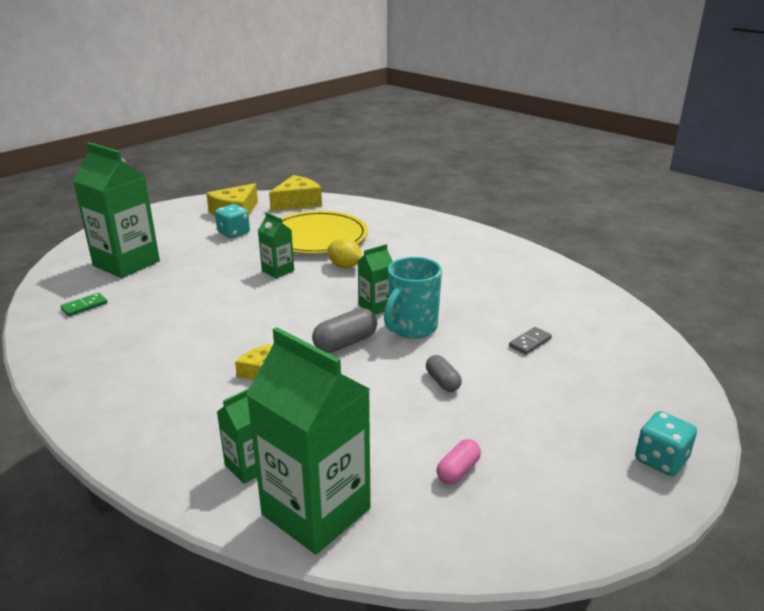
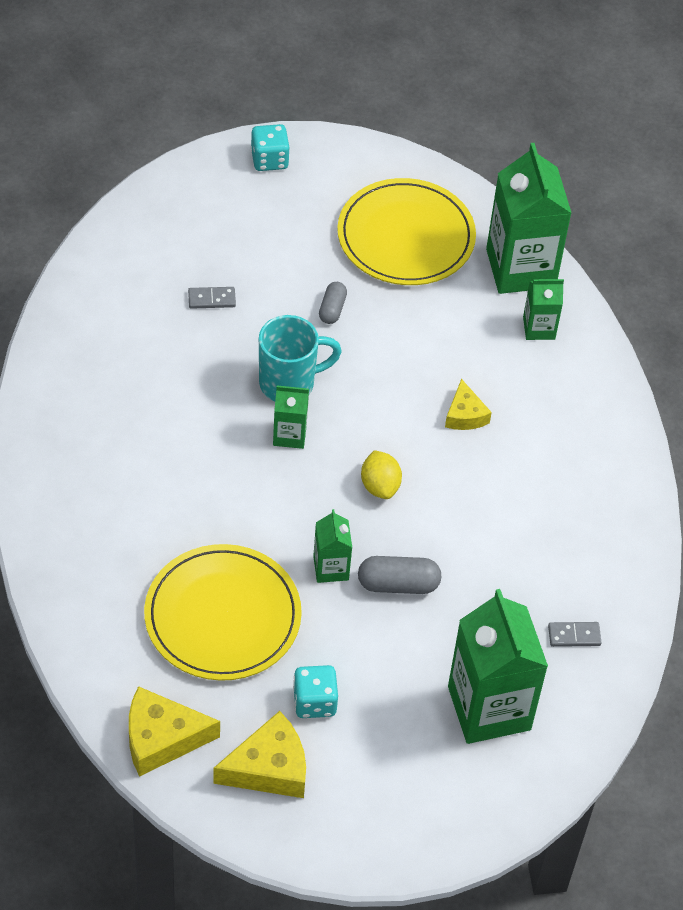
camera: 145 degrees left, 25 degrees up
green domino [61,293,107,316] -> grey domino [548,622,602,647]
grey capsule [312,308,377,353] -> grey capsule moved to [358,556,442,594]
yellow lemon [328,238,362,268] -> yellow lemon moved to [361,450,402,499]
pink capsule [437,439,481,484] -> yellow plate [337,178,476,285]

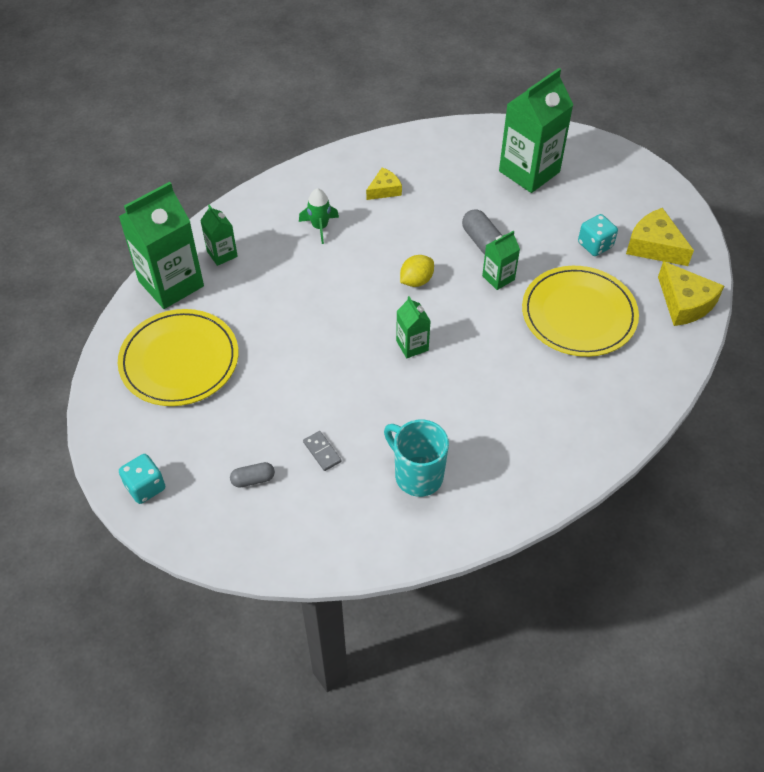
camera: 115 degrees left, 0 degrees up
turquoise mug [259,315,342,401] -> turquoise mug moved to [384,419,449,497]
grey capsule [319,282,347,324] -> grey capsule moved to [230,462,275,488]
yellow cheese [445,379,492,430] -> yellow cheese moved to [366,167,402,200]
grey domino [548,622,602,647] -> none
none -> green rocket [299,188,339,244]

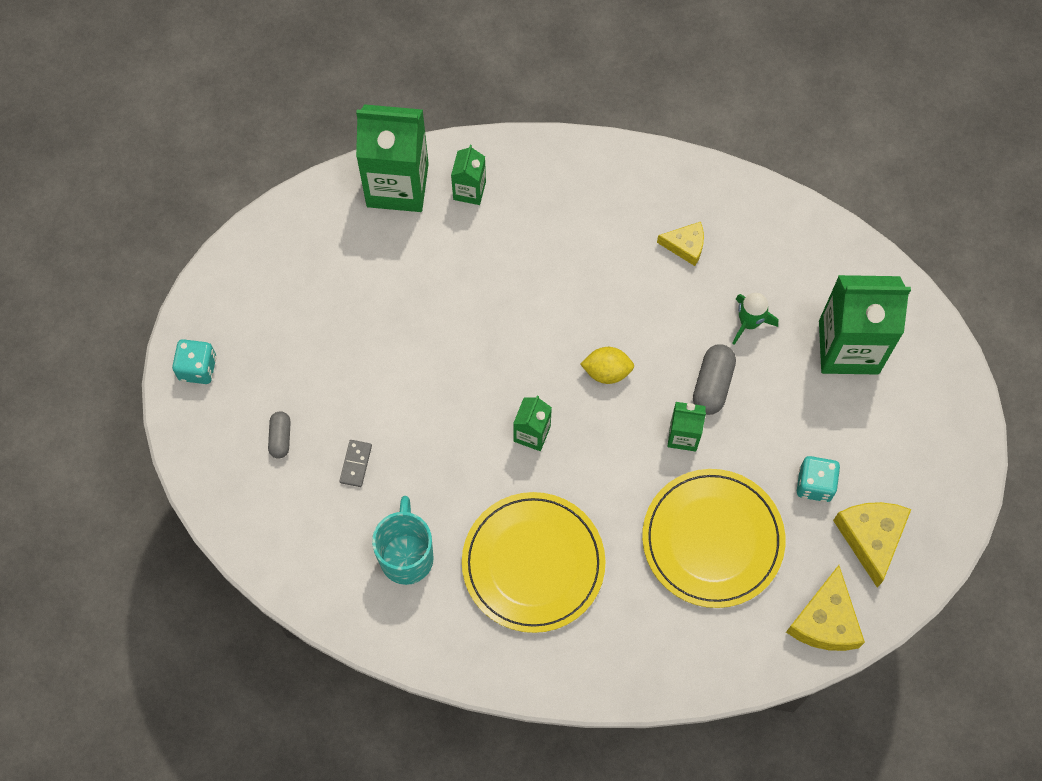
camera: 45 degrees right, 15 degrees up
yellow plate [118,309,238,406] -> yellow plate moved to [462,492,605,633]
grey capsule [230,462,275,488] -> grey capsule turned 60 degrees clockwise [268,411,291,459]
green rocket [299,188,339,244] -> green rocket moved to [732,293,778,345]

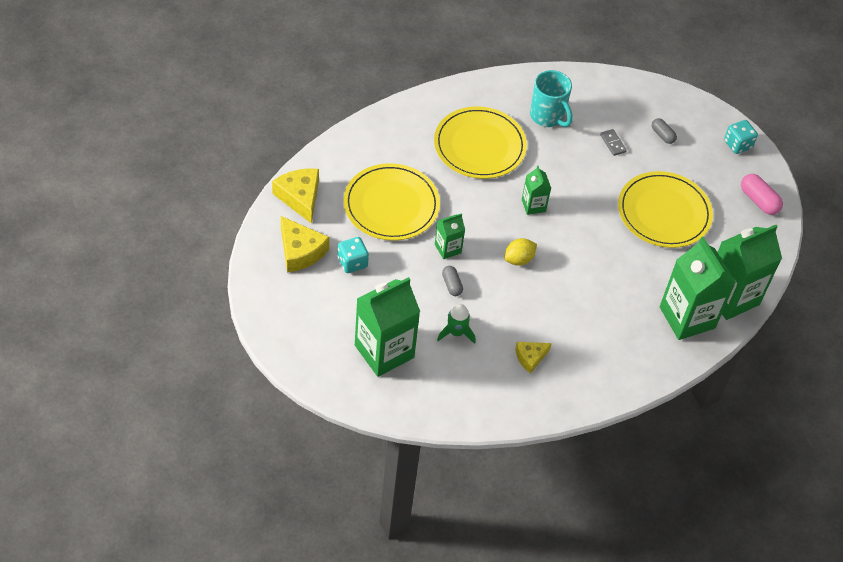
camera: 140 degrees right, 15 degrees down
green carton [451,145,486,205] -> green carton [660,237,736,340], size x2.03
grey capsule [693,344,736,415] -> grey capsule [442,266,463,296], size x0.64
none -> yellow plate [618,171,713,248]
none -> pink capsule [741,174,783,215]

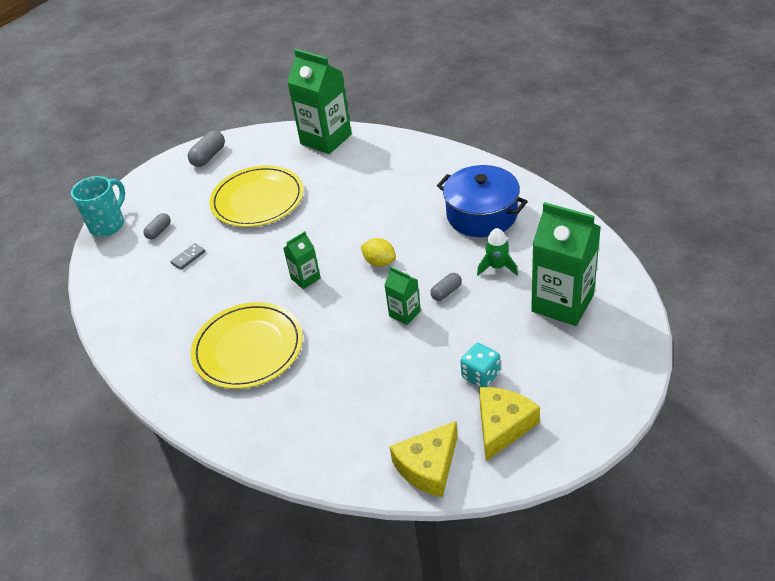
camera: 105 degrees left, 10 degrees down
yellow plate [344,163,440,241] -> none
yellow cheese [515,342,552,373] -> blue pot [437,165,528,237]
turquoise mug [530,70,573,127] -> turquoise mug moved to [71,176,125,237]
green carton [660,237,736,340] -> none
turquoise dice [724,120,758,154] -> none
pink capsule [741,174,783,215] -> grey capsule [188,130,225,167]

